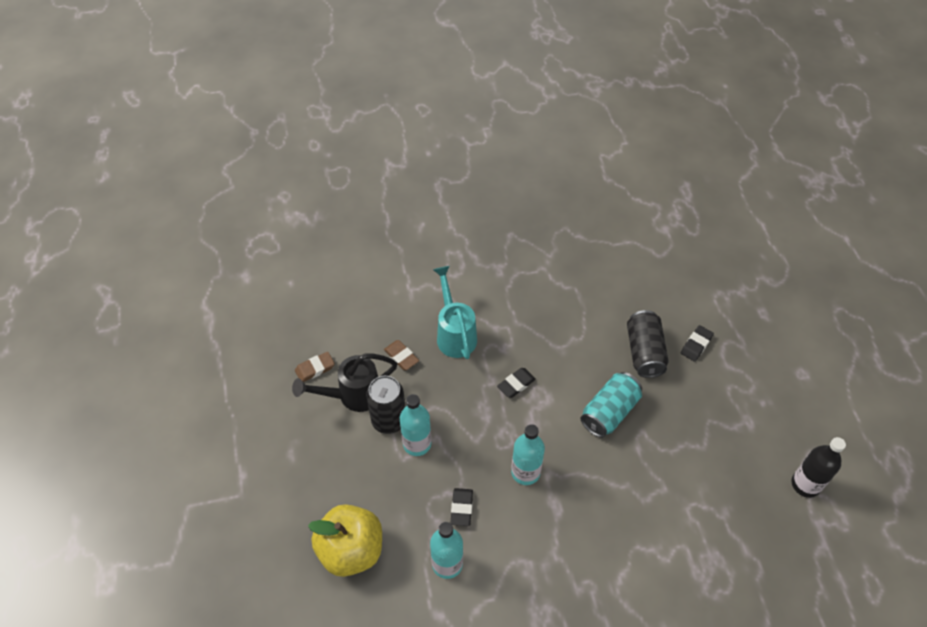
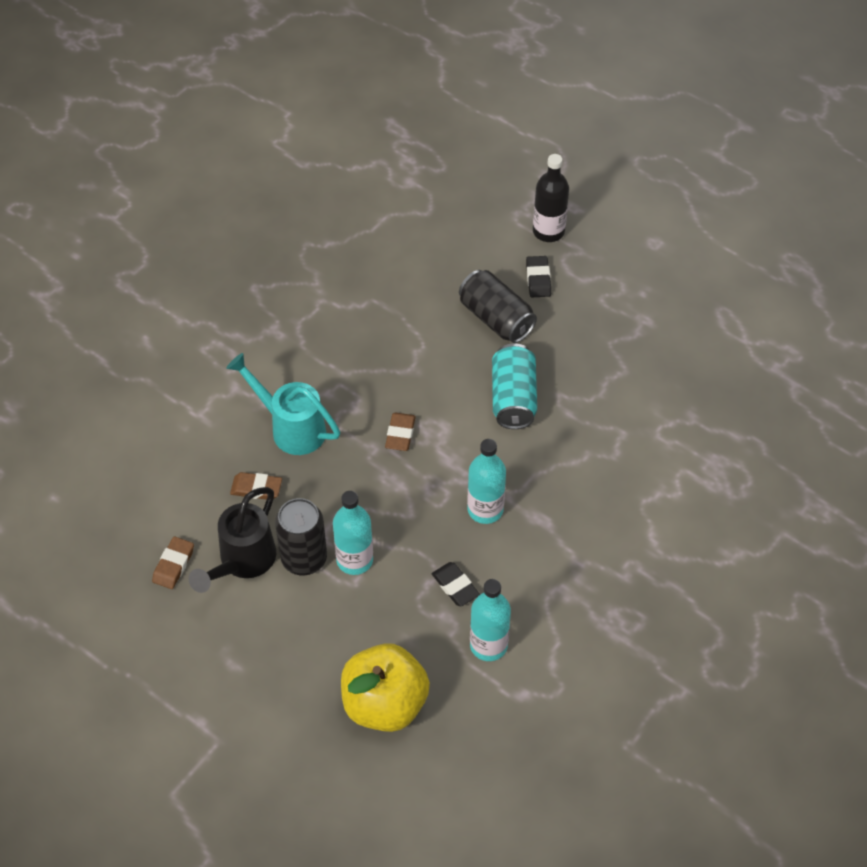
camera: 40 degrees left, 0 degrees up
black eraser [497,368,536,398] -> brown eraser [385,412,416,451]
black bottle [791,437,846,498] -> black bottle moved to [533,154,569,242]

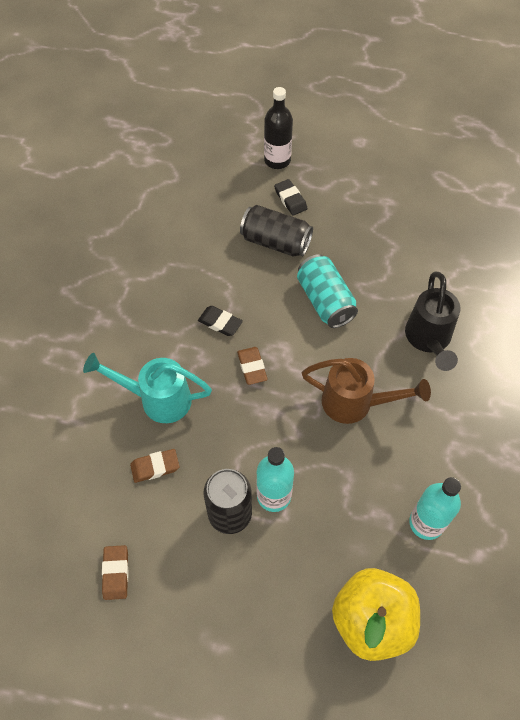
camera: 25 degrees left, 5 degrees up
black watering can [188,487,276,593] -> black watering can moved to [405,272,460,371]
black eraser [432,562,480,606] -> black eraser moved to [198,306,243,336]
turquoise bottle [467,439,506,524] -> brown watering can [302,358,431,424]

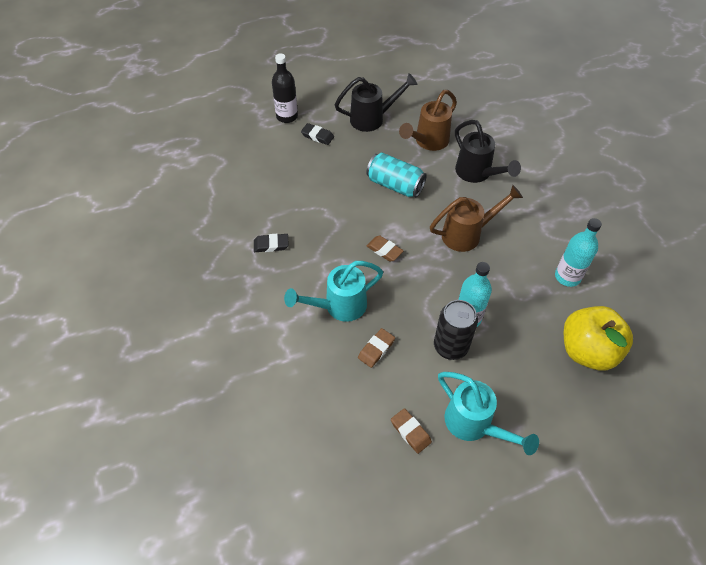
camera: 35 degrees left, 5 degrees down
black eraser [198,306,243,336] -> black eraser moved to [254,234,289,252]
black can [240,205,313,256] -> none
none -> black watering can [335,73,418,132]
none -> brown watering can [399,90,457,151]
none -> turquoise watering can [438,372,539,455]

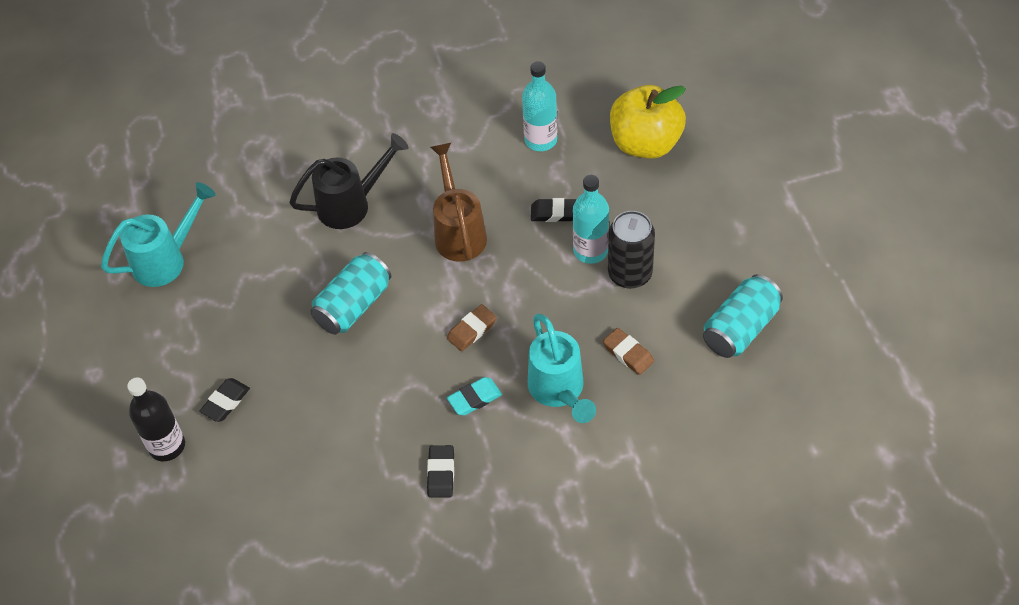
camera: 80 degrees left, 0 degrees up
black watering can [335,73,418,132] -> none
brown eraser [391,408,432,454] -> turquoise can [703,274,783,358]
brown watering can [399,90,457,151] -> none
turquoise watering can [438,372,539,455] -> turquoise watering can moved to [101,182,216,287]
none -> turquoise eraser [447,377,502,415]
none -> black eraser [531,198,577,222]

